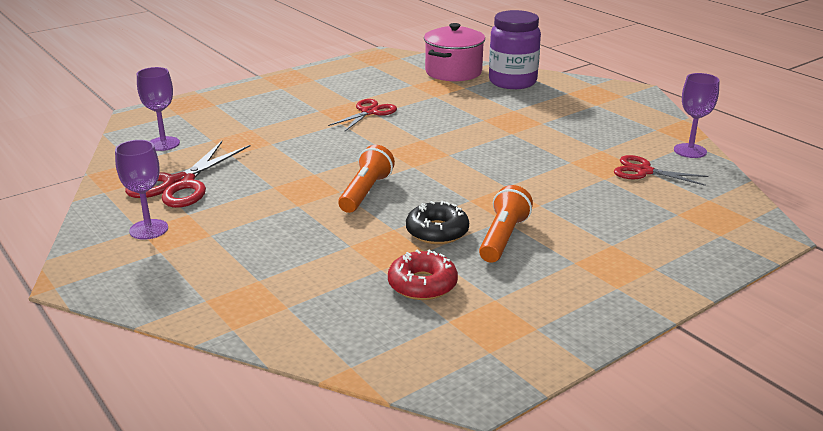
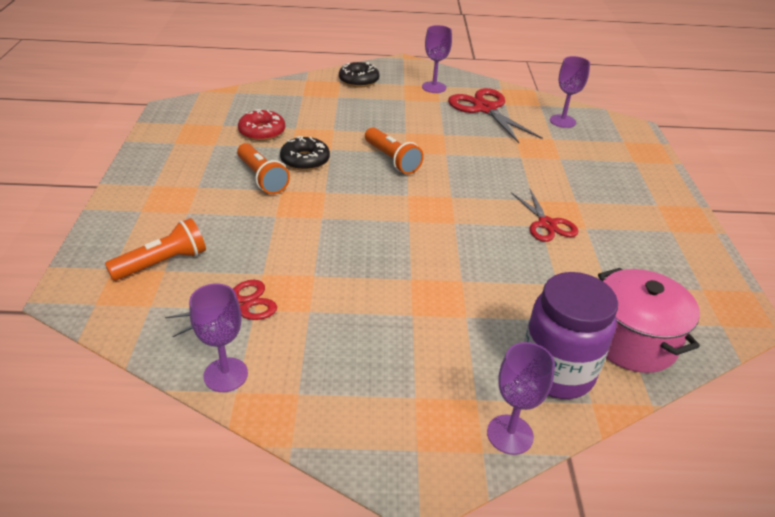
camera: 125 degrees right, 10 degrees up
none -> orange flashlight [105,218,206,281]
none -> black donut [339,62,379,87]
none -> purple goblet [487,342,555,455]

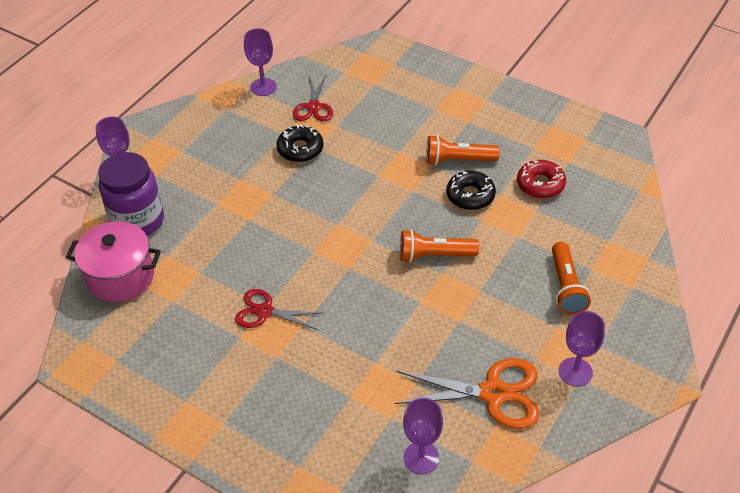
camera: 125 degrees right, 10 degrees up
orange flashlight [105,218,206,281] -> orange flashlight moved to [552,242,591,314]
black donut [339,62,379,87] -> black donut moved to [276,125,323,162]
red scissors [448,88,543,143] -> orange scissors [394,358,539,429]

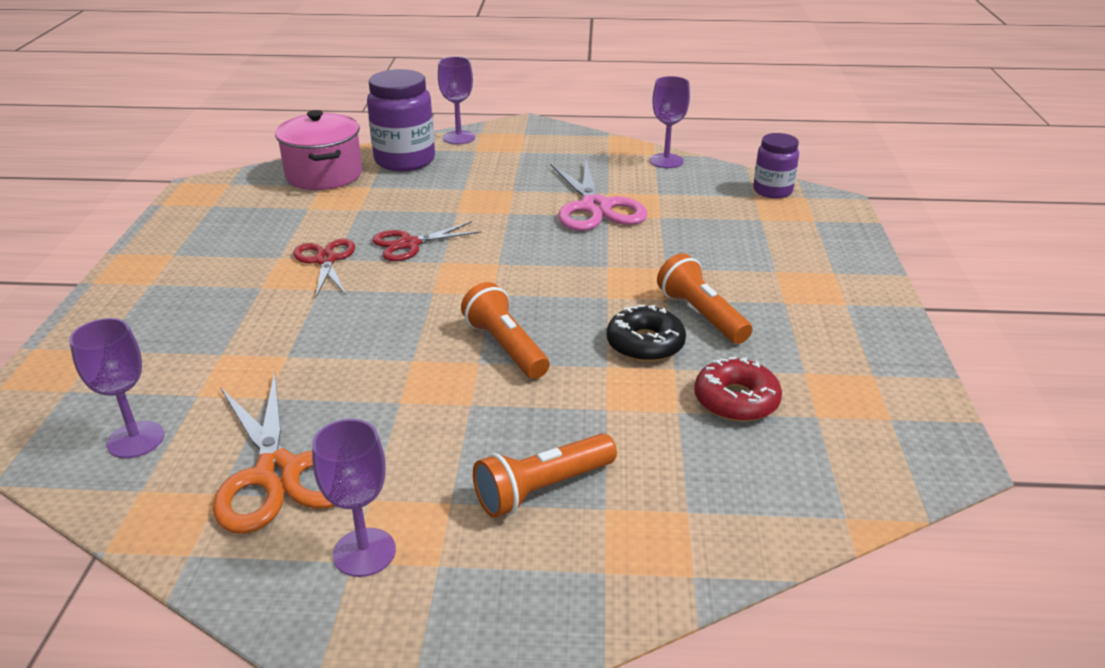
camera: 60 degrees right, 15 degrees down
black donut [276,125,323,162] -> pink scissors [550,158,647,231]
red scissors [293,73,333,121] -> red scissors moved to [372,221,482,261]
none -> purple jar [753,133,799,198]

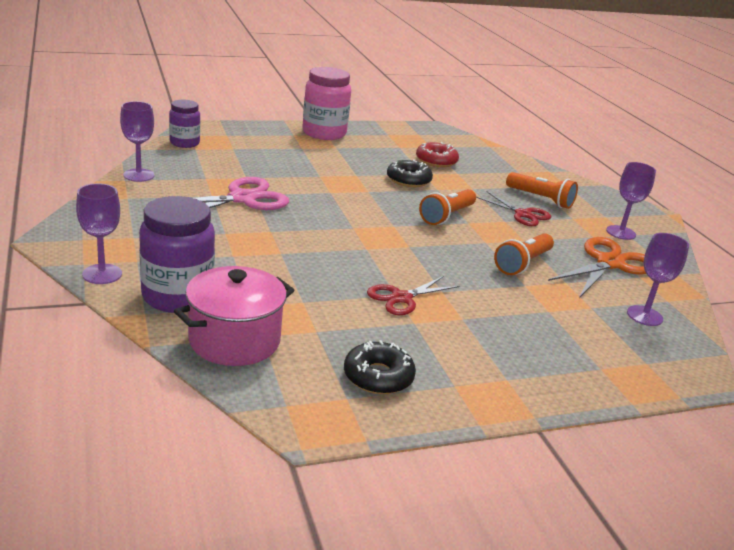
camera: 115 degrees left, 5 degrees down
red scissors [372,221,482,261] -> red scissors moved to [476,191,551,226]
orange flashlight [657,253,752,344] -> orange flashlight moved to [494,233,554,275]
none -> pink jar [303,67,351,140]
none -> black donut [344,340,416,395]

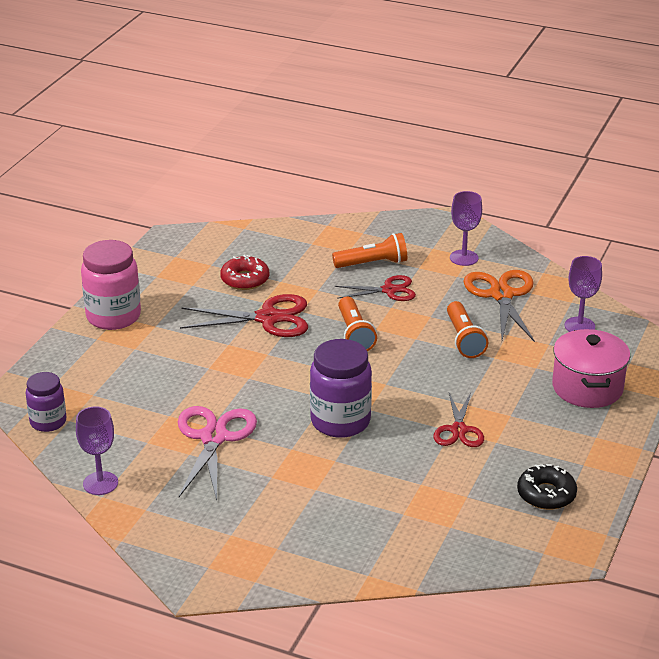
camera: 45 degrees left, 5 degrees up
purple goblet [76,184,122,284] -> none
purple jar [139,196,215,313] -> purple jar moved to [310,339,372,438]
pink pot [174,266,294,366] -> pink pot moved to [552,329,630,408]
black donut [387,159,433,187] -> red scissors [180,294,308,337]

